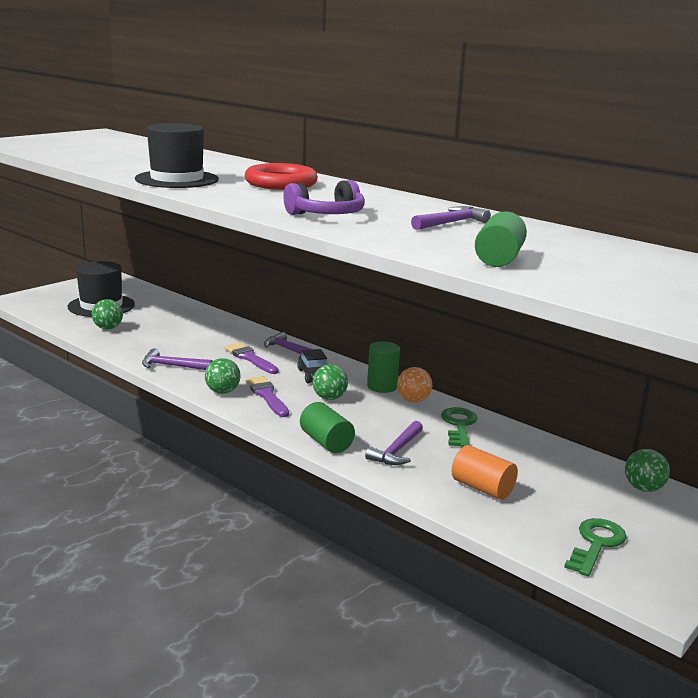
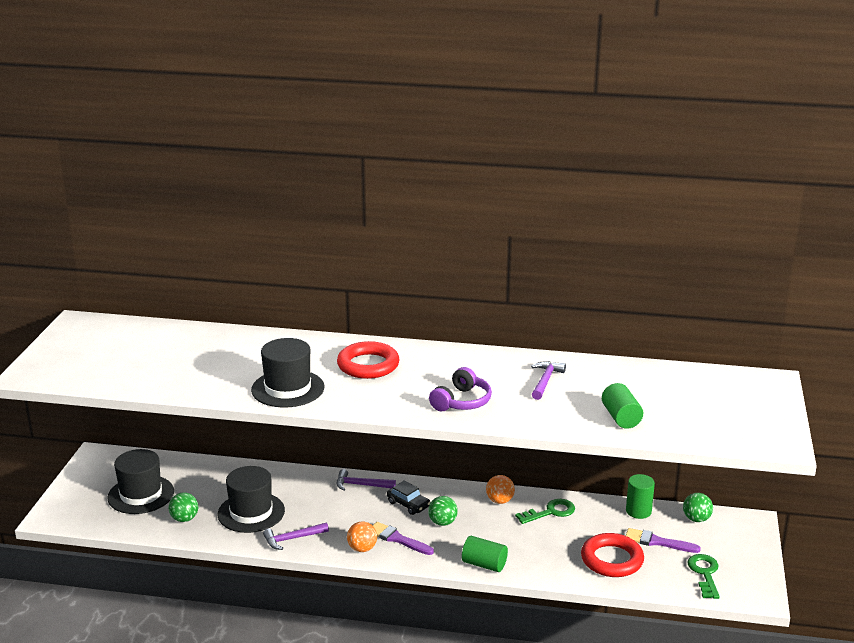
camera: 30 degrees left, 5 degrees up
green ball [205,358,241,394] -> orange ball [347,521,377,552]
purple brush [224,342,279,374] -> purple brush moved to [626,528,701,553]
purple hammer [365,421,423,465] -> none
green cylinder [367,342,400,393] -> green cylinder moved to [626,474,655,519]
green key [441,407,477,447] -> green key turned 90 degrees clockwise [515,499,575,524]
orange cylinder [452,445,518,500] -> red ring [581,533,644,577]
none -> black hat [218,466,285,533]

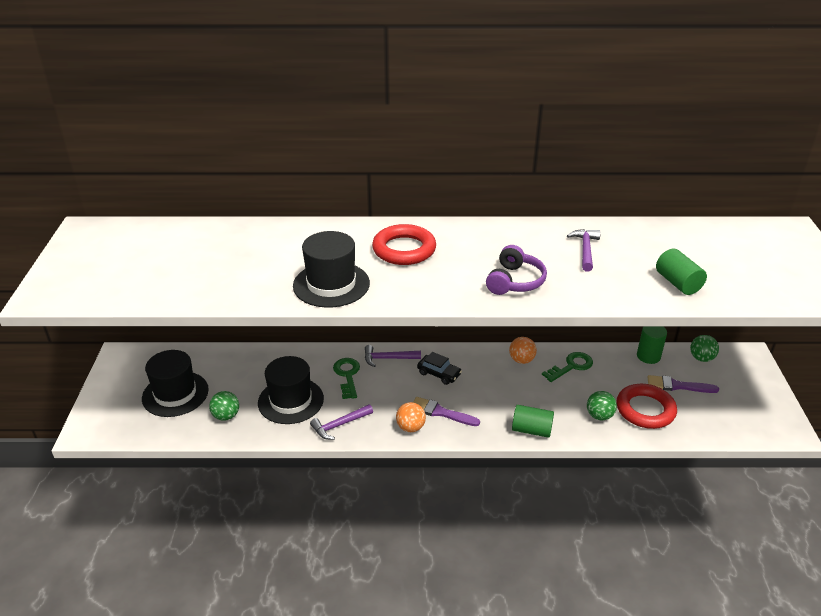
camera: 10 degrees left, 10 degrees up
green ball [428,496,458,526] -> green ball moved to [587,391,617,420]
green key [687,554,720,599] -> green key moved to [333,358,360,399]

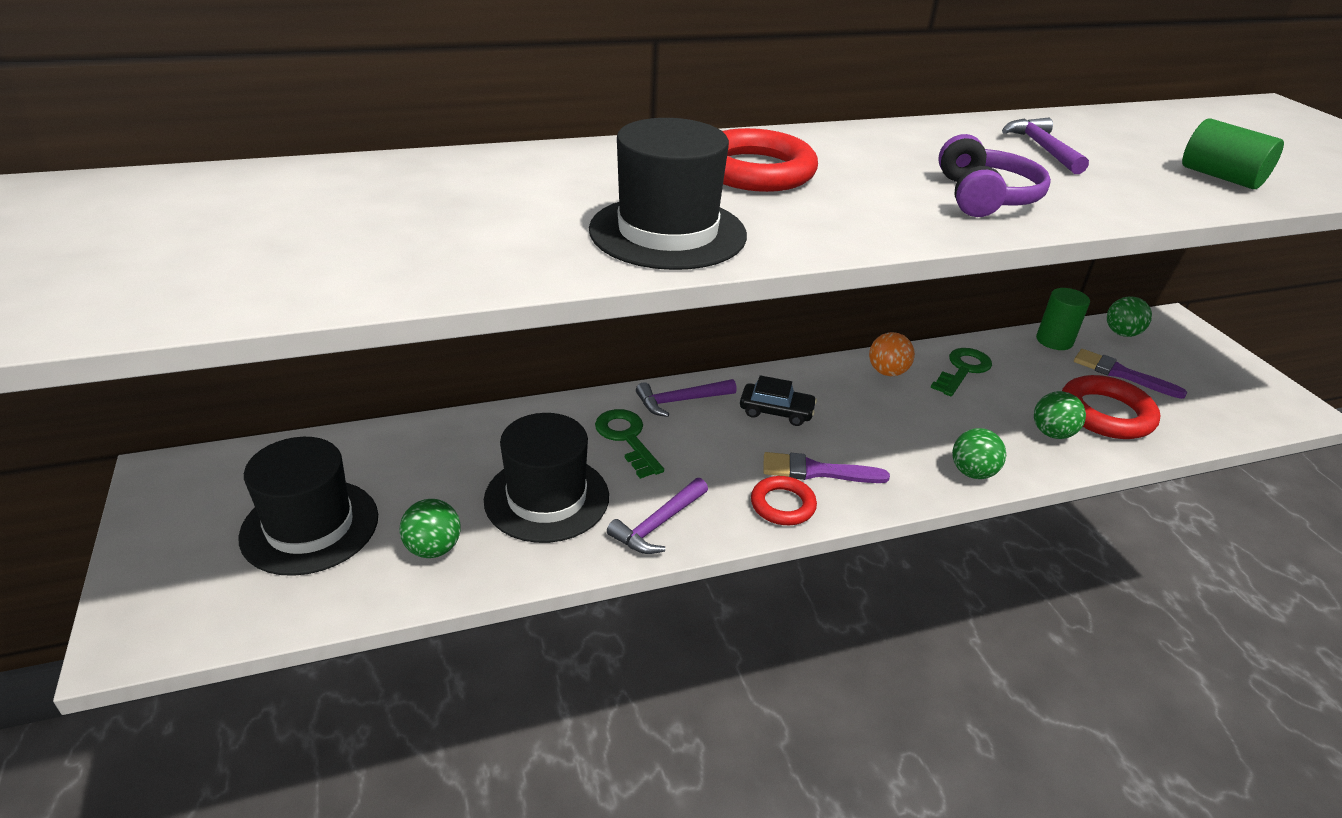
camera: 20 degrees left, 0 degrees up
orange ball [396,402,426,432] -> red ring [751,476,817,525]
green cylinder [512,405,554,438] -> green ball [952,428,1006,479]
purple brush [647,375,719,393] -> purple brush turned 45 degrees clockwise [1074,349,1187,399]

